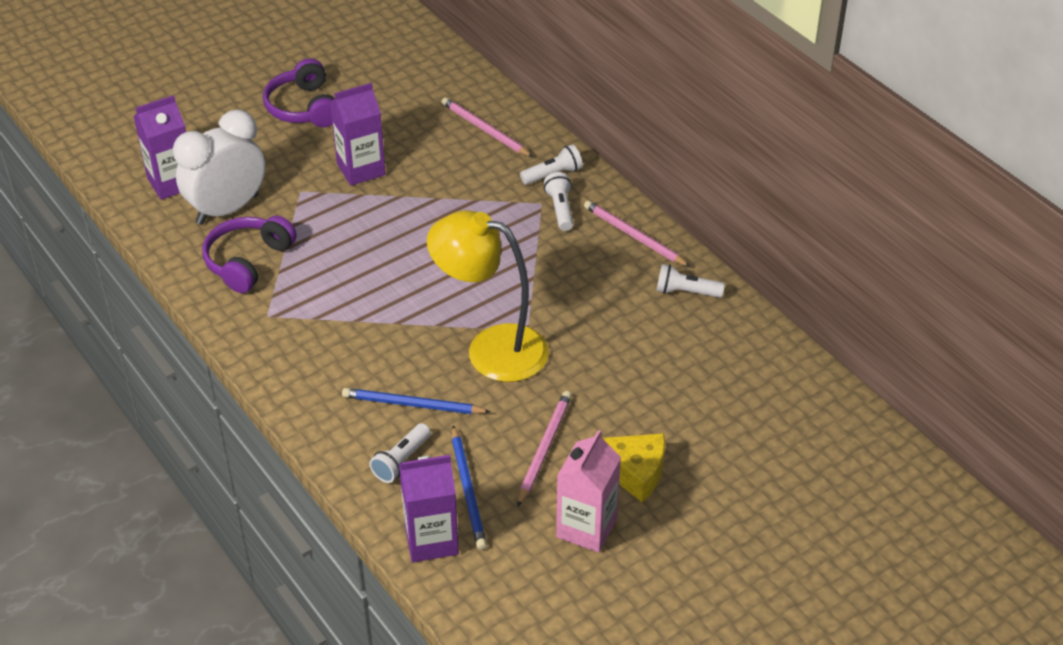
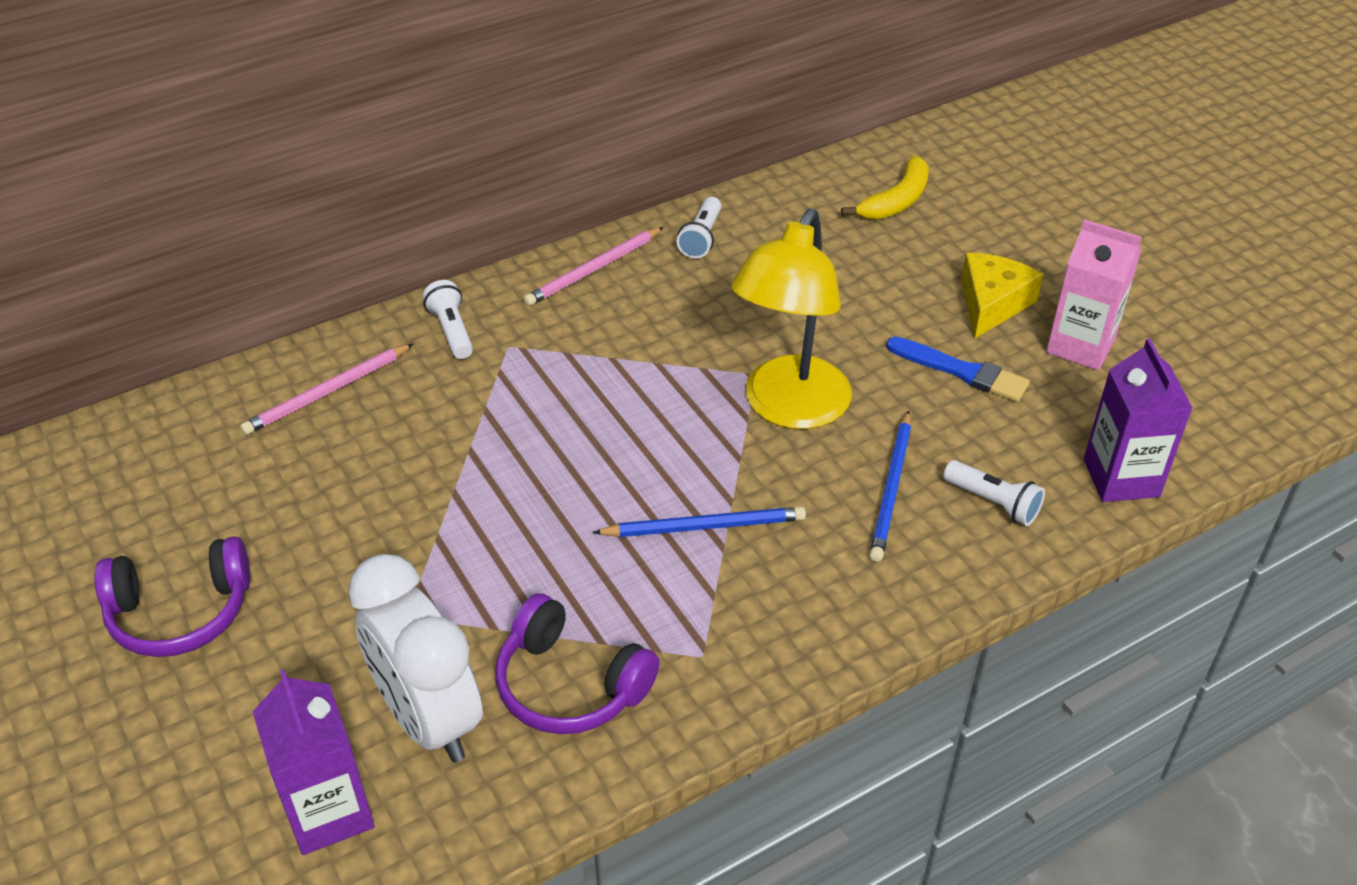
camera: 85 degrees left, 0 degrees up
purple carton [330,83,386,186] -> none
blue pencil [452,425,487,550] -> blue pencil moved to [592,507,806,537]
pink pencil [518,391,572,507] -> blue brush [886,337,1030,402]
white flashlight [544,172,573,231] -> none
none -> yellow banana [841,156,929,220]

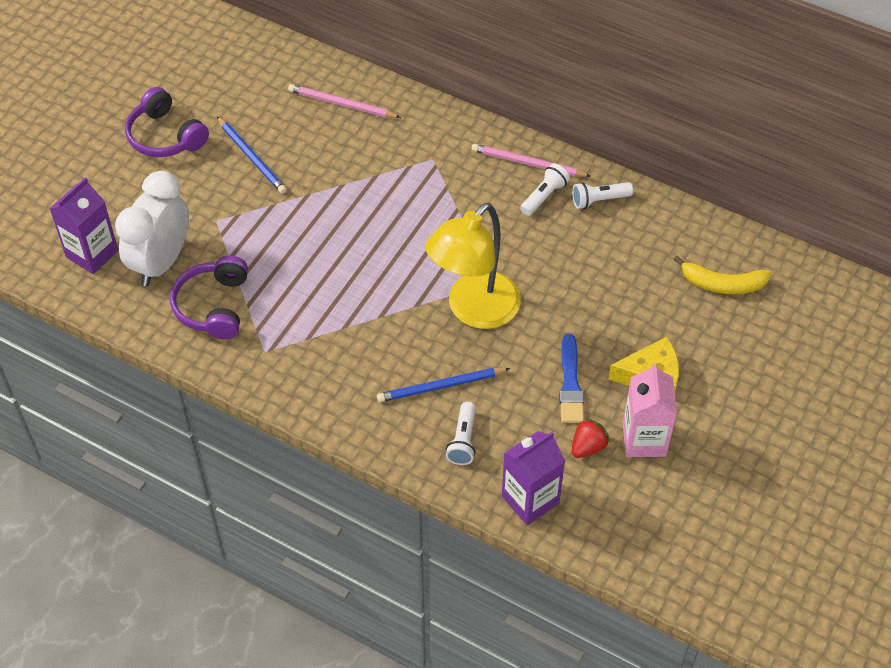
camera: 60 degrees right, 10 degrees up
white flashlight [423,280,473,359] -> white flashlight moved to [520,163,570,216]
blue pencil [592,507,806,537] -> blue pencil moved to [217,117,287,194]
yellow lamp [731,209,852,429] -> yellow lamp turned 45 degrees counterclockwise [425,203,521,329]
none -> red strawberry [572,418,610,458]

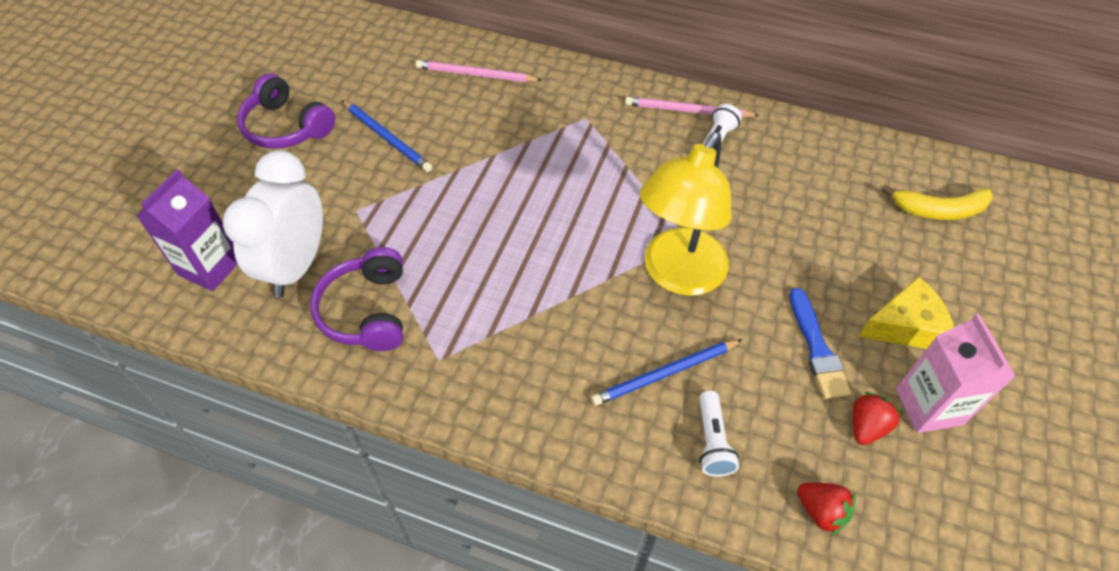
camera: 10 degrees left, 0 degrees up
purple carton [502,431,565,525] -> red strawberry [797,482,856,536]
white flashlight [572,182,633,209] -> none

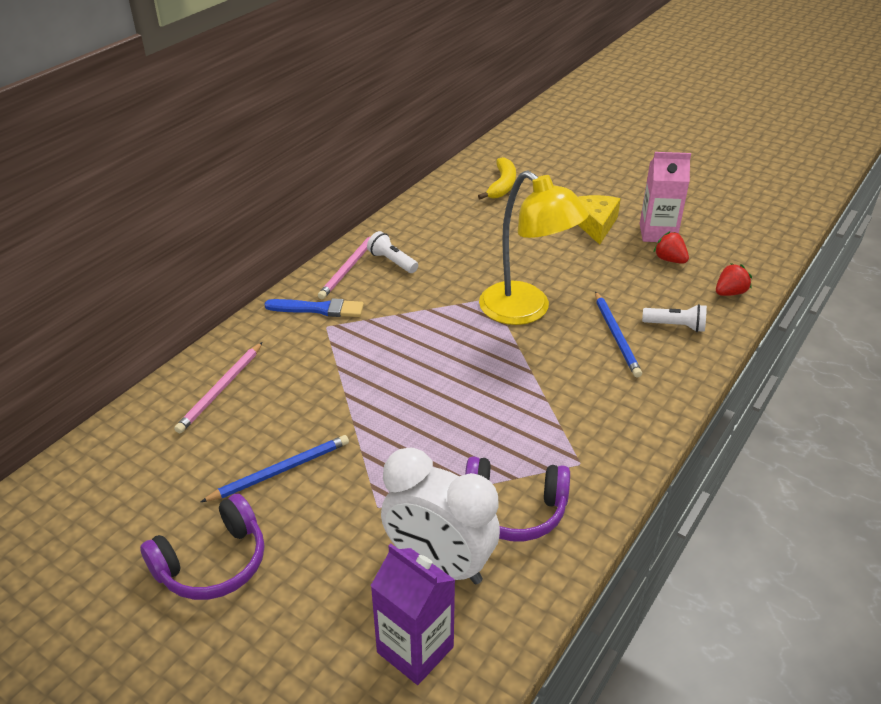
camera: 75 degrees left, 15 degrees down
blue brush [789,288,851,400] -> blue brush moved to [264,298,364,317]

